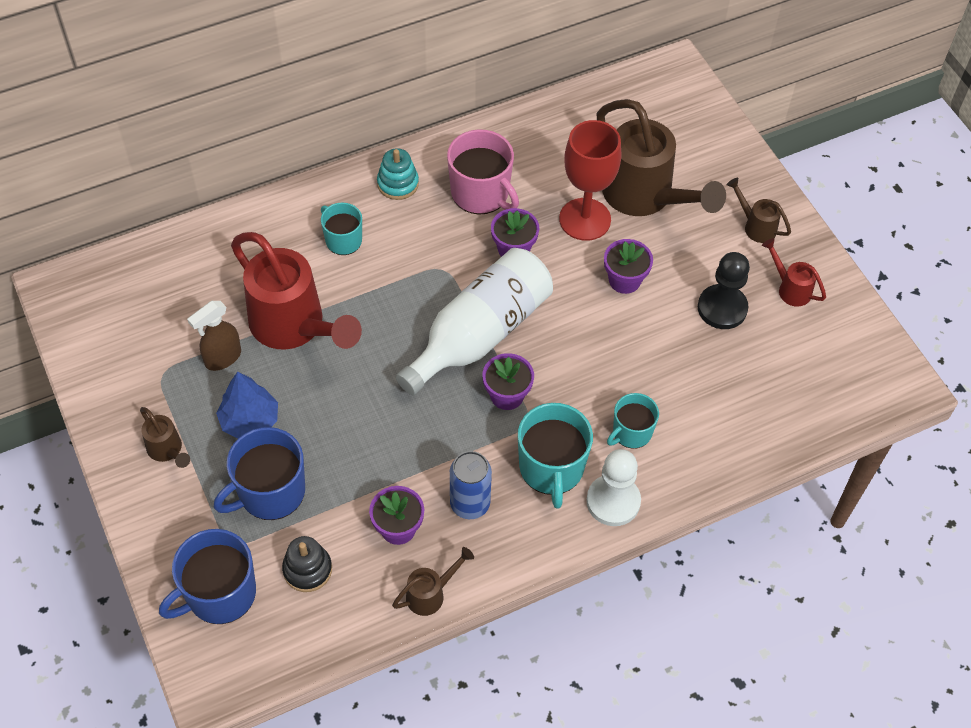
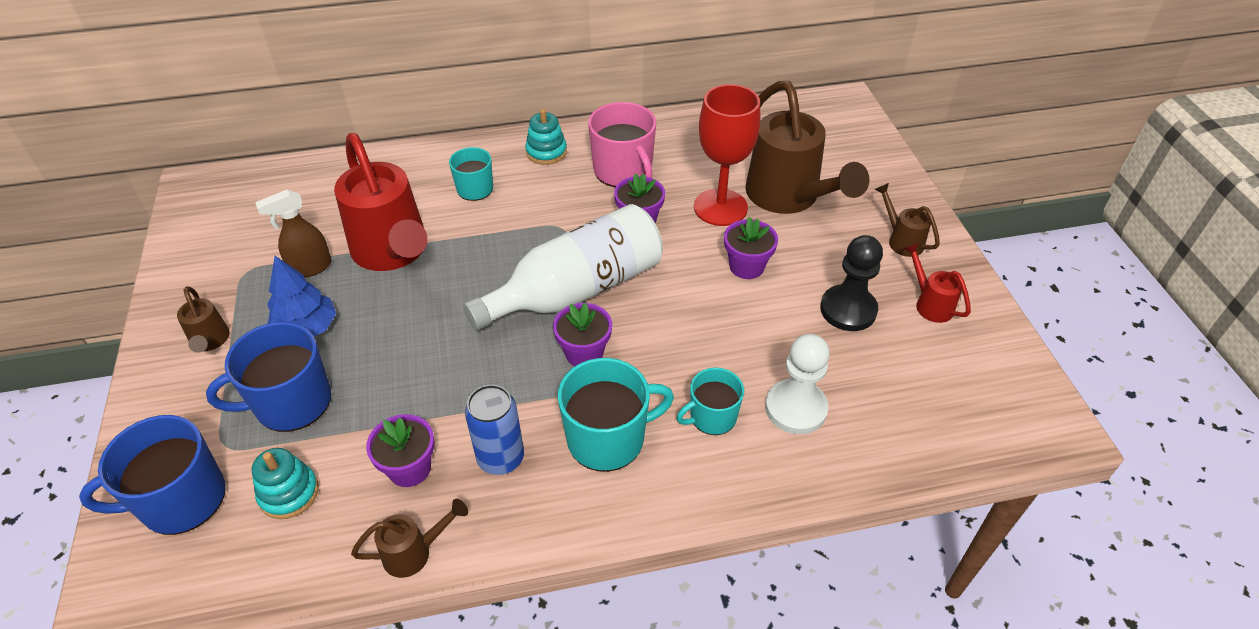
camera: 15 degrees right, 10 degrees down
black stacking toy [282,536,332,592] -> turquoise stacking toy [252,448,319,519]
turquoise mug [518,403,593,509] -> turquoise mug turned 120 degrees counterclockwise [558,358,674,472]
white pawn [586,449,641,526] -> white pawn moved to [765,334,830,434]

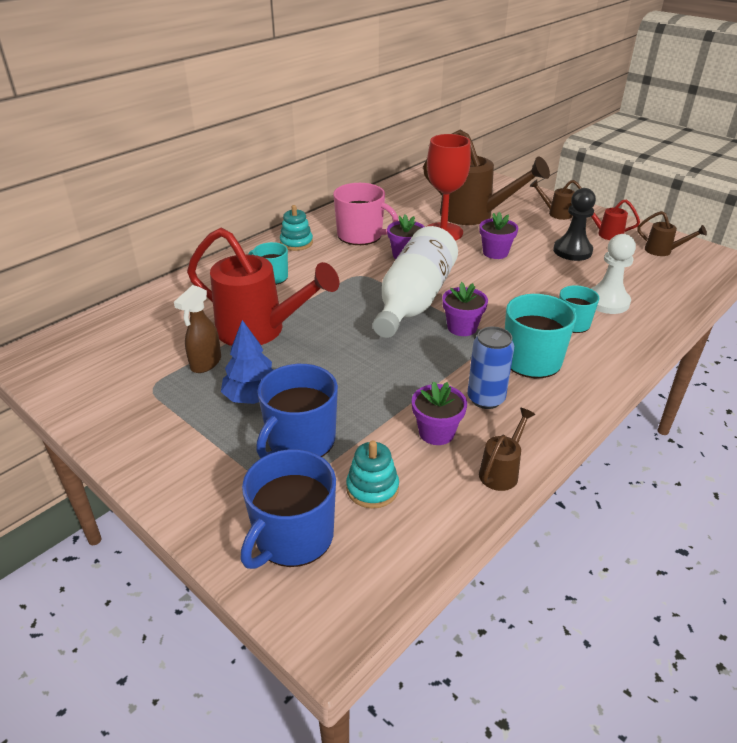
camera: 35 degrees left, 10 degrees down
brown watering can [177,286,230,353] -> brown watering can moved to [637,211,707,256]

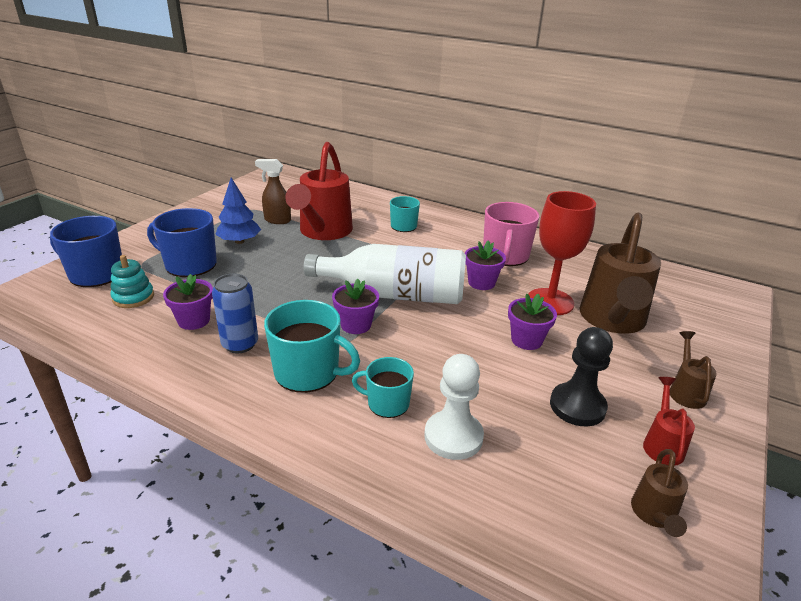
camera: 75 degrees right, 5 degrees down
turquoise stacking toy [280,205,313,251] -> none
brown watering can [479,408,535,491] -> none

